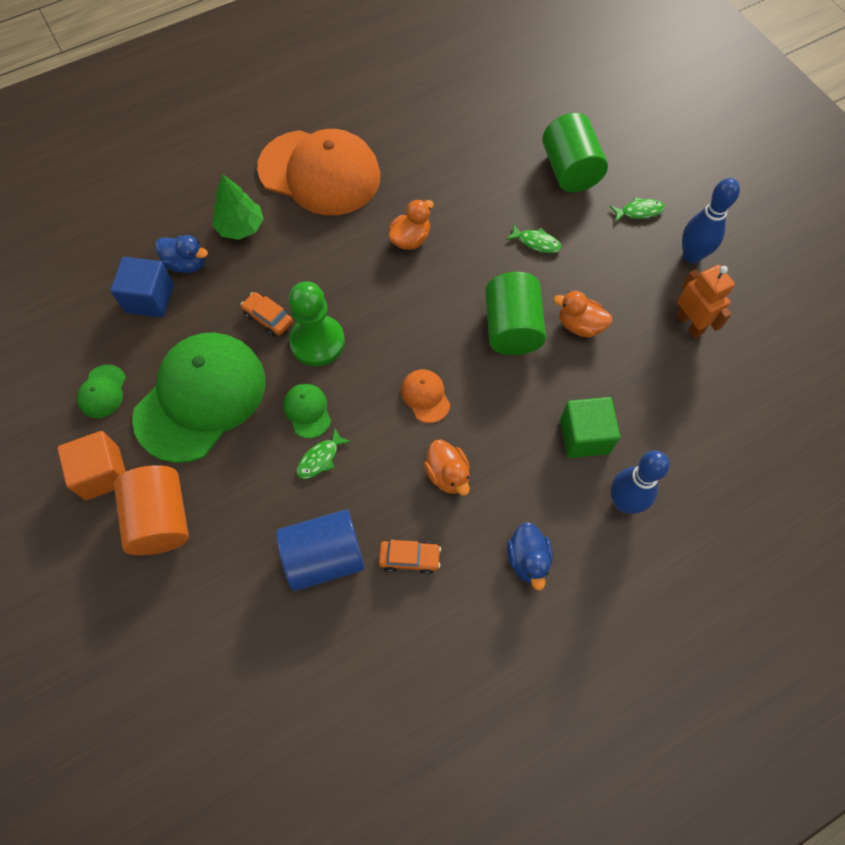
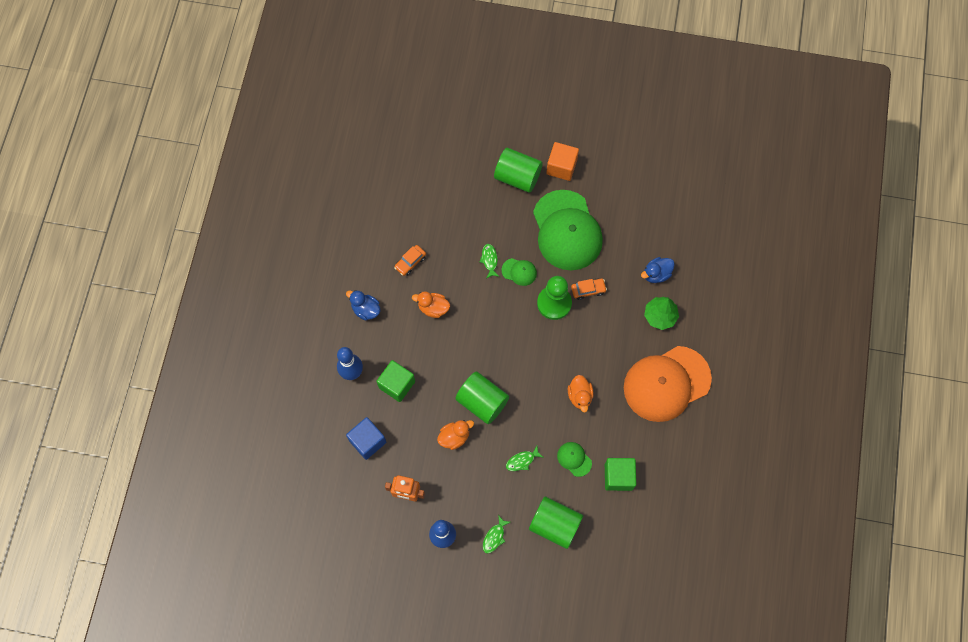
camera: 130 degrees right, 5 degrees up
green cap [77,365,126,418] -> green cap moved to [557,442,592,477]
blue cube [110,257,174,317] -> blue cube moved to [346,417,386,460]
orange cylinder [114,465,189,555] -> green cylinder [494,148,543,193]
blue cylinder [276,509,365,591] -> none
orange cap [401,369,450,423] -> none
none -> green cube [605,458,636,491]

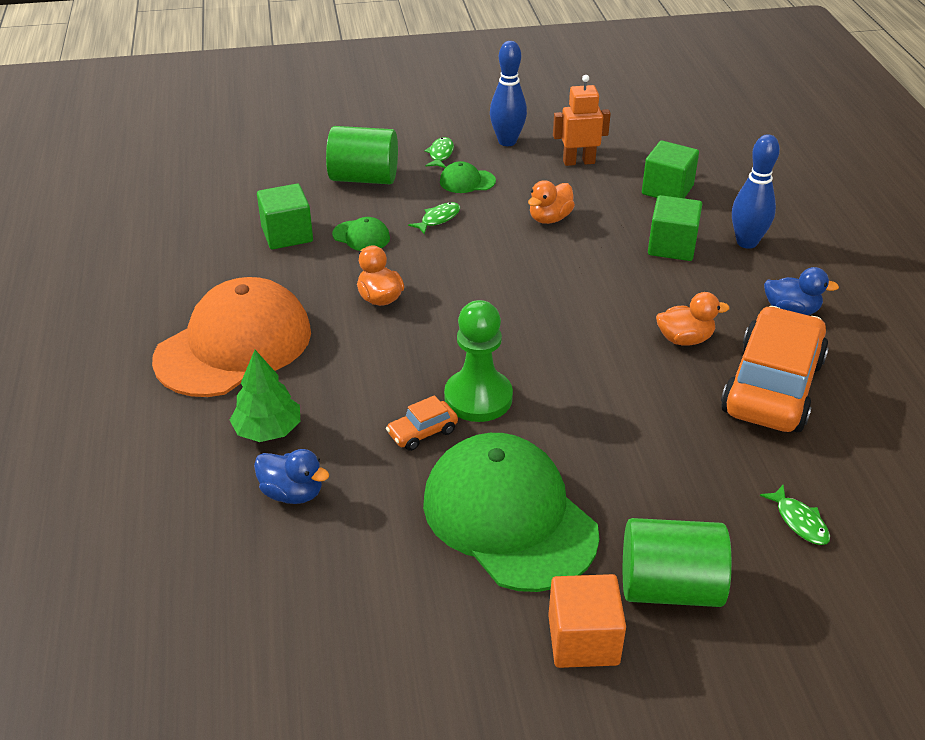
camera: 160 degrees right, 30 degrees down
blue cube [346,417,386,460] -> green cube [642,141,699,198]
orange car [394,245,426,276] -> orange car [721,306,829,432], size x2.41
green cylinder [455,371,509,424] -> none
green fish [479,244,500,278] -> green fish moved to [760,485,830,545]
green cap [501,258,537,286] -> green cap moved to [440,161,496,193]
blue duck [641,257,675,283] -> blue duck turned 75 degrees clockwise [254,449,329,504]

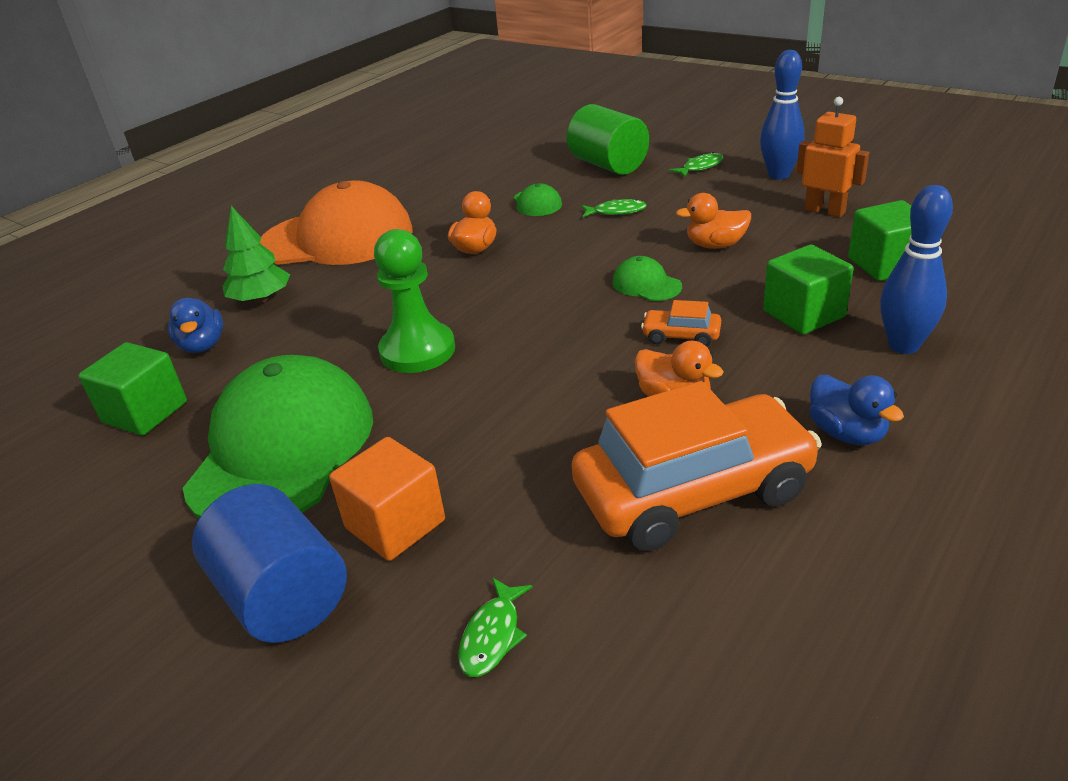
camera: 50 degrees right, 5 degrees down
green cube [257,184,313,249] -> green cube moved to [78,342,187,436]
orange car [386,395,458,451] -> orange car moved to [641,300,721,347]
green cap [440,161,496,193] -> green cap moved to [612,256,682,301]
orange cube [548,574,626,668] -> orange cube moved to [329,437,445,561]
green cylinder [623,518,732,607] -> blue cylinder [192,484,347,643]

